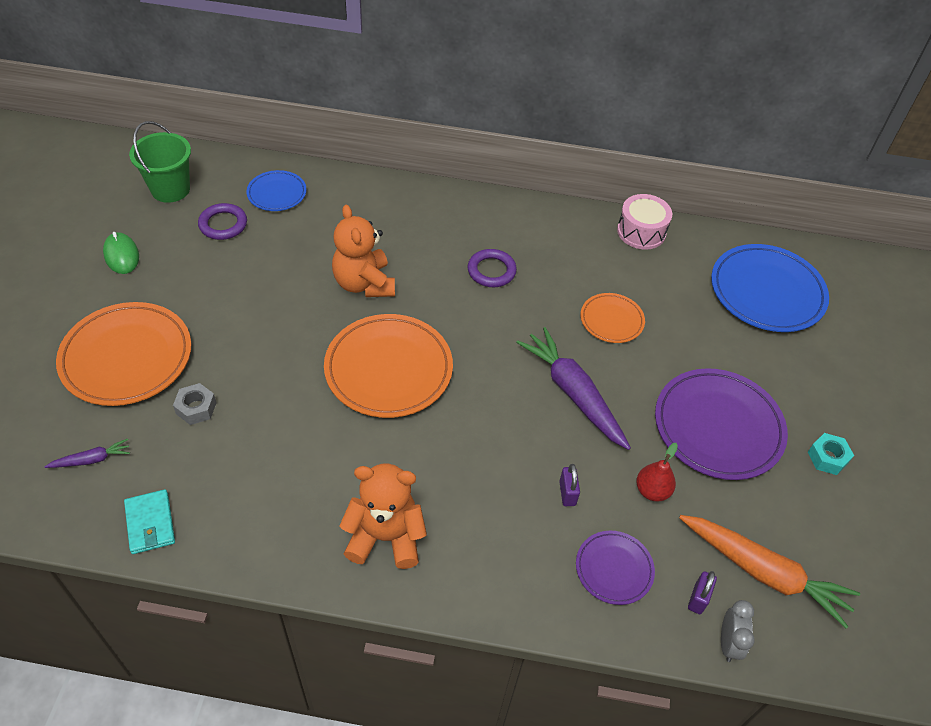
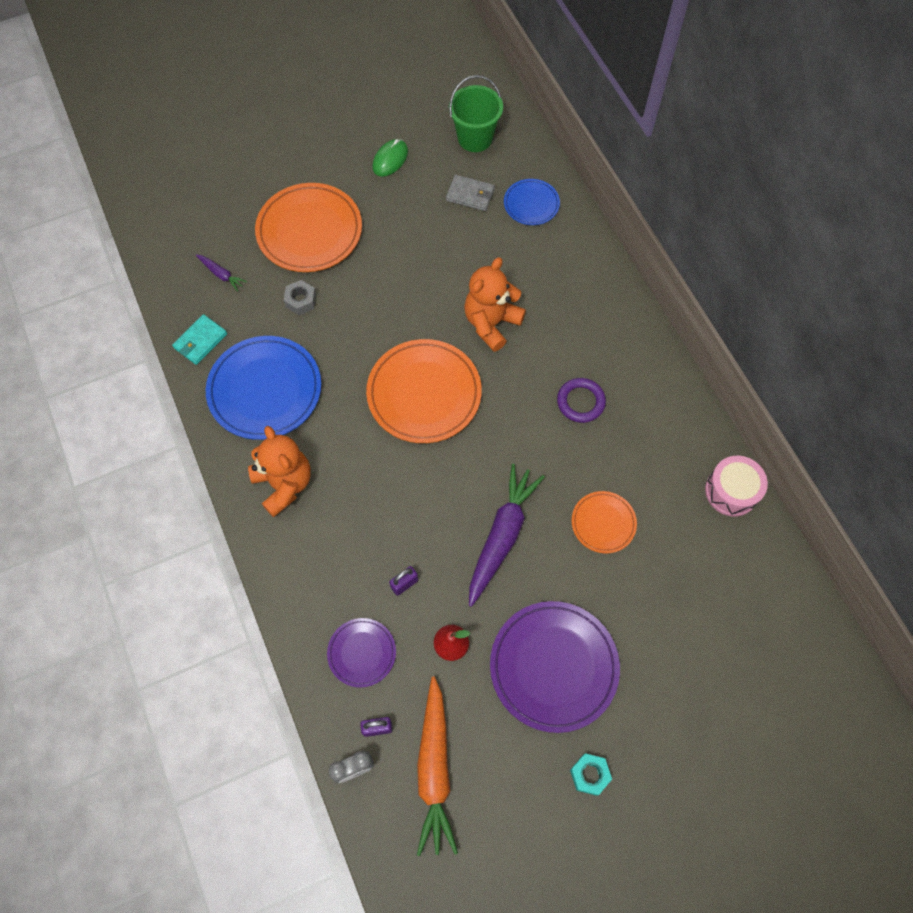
camera: 60 degrees right, 15 degrees up
purple ring [198,203,247,240] -> grey wallet [446,175,495,211]
blue plate [711,244,829,332] -> blue plate moved to [206,336,321,440]

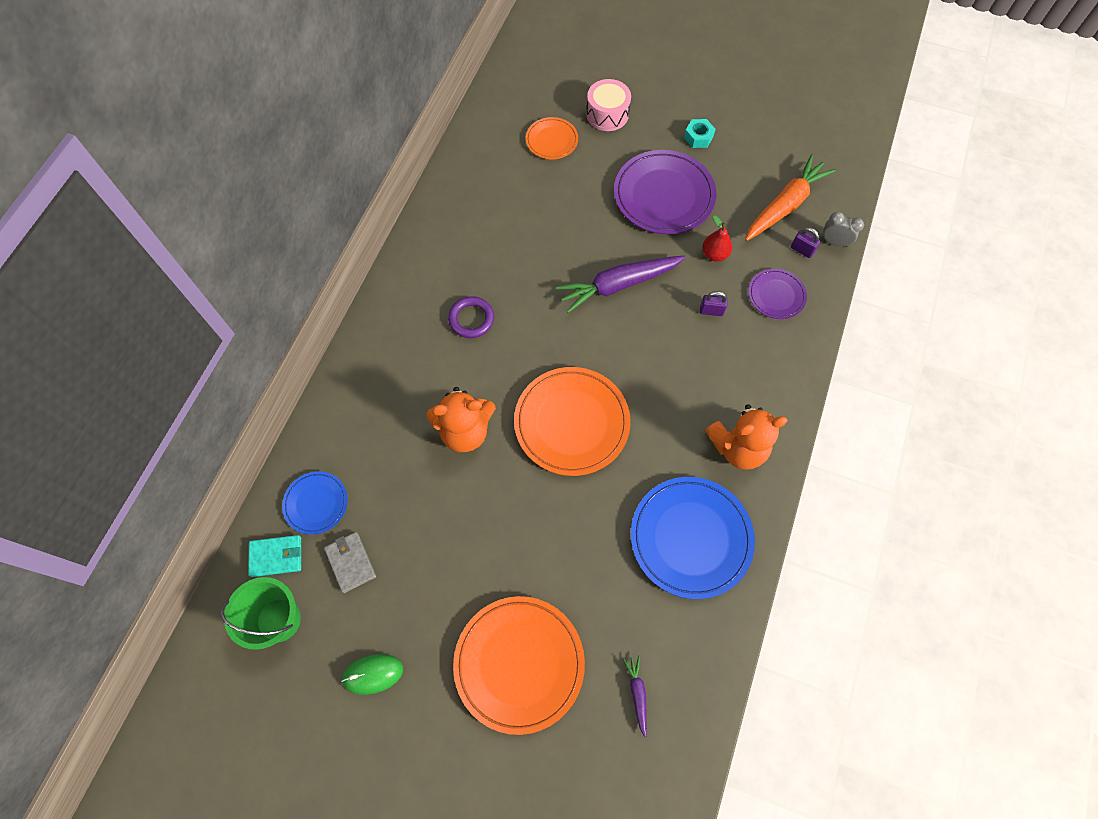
camera: 135 degrees left, 0 degrees up
turquoise wallet [172,314,227,365] -> turquoise wallet moved to [248,535,301,577]
orange teddy bear [248,426,311,517] -> orange teddy bear turned 120 degrees counterclockwise [705,404,788,470]
grey nut [284,280,316,315] -> none
orange plate [572,491,637,554] -> orange plate moved to [526,117,578,159]
pink drum [705,456,768,517] -> pink drum moved to [586,79,631,131]

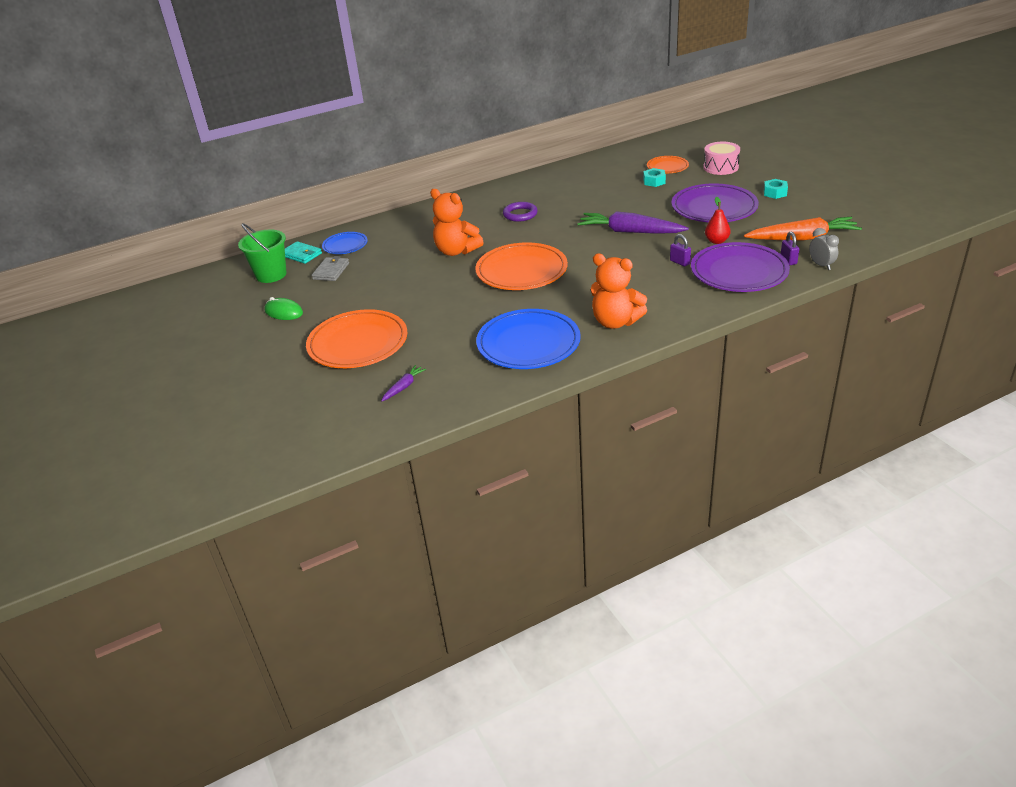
camera: 45 degrees right, 30 degrees down
purple plate [748,269,807,319] -> purple plate [691,242,790,292], size x1.87
none -> turquoise nut [643,168,666,187]

